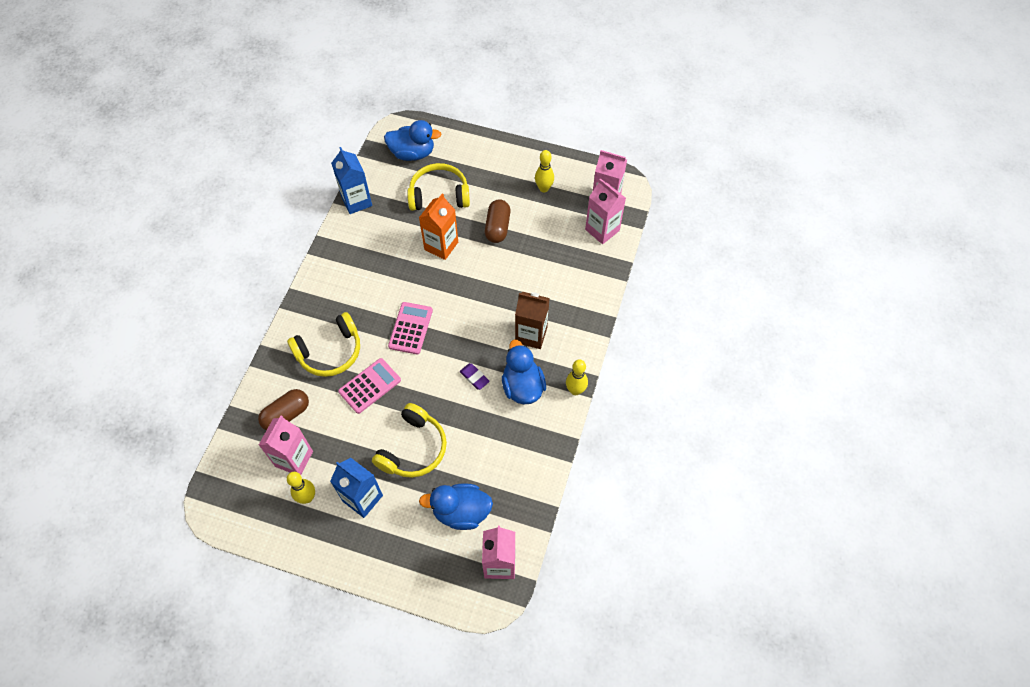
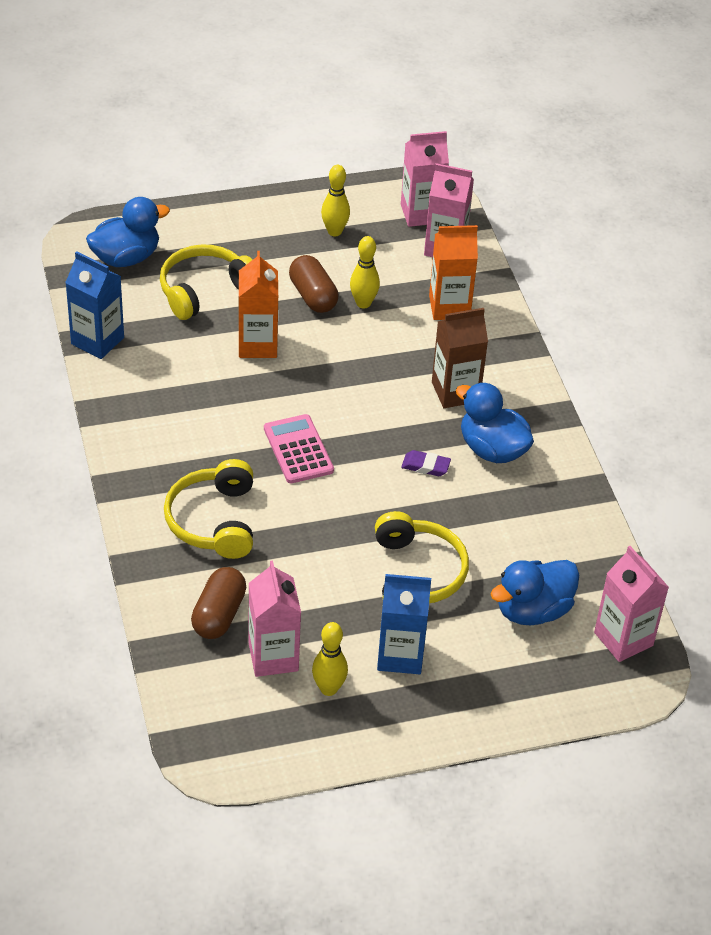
camera: 35 degrees left, 15 degrees down
yellow headphones [287,312,360,377] -> yellow headphones turned 150 degrees clockwise [164,459,253,559]
pink calculator [338,358,401,414] -> none
yellow bowling pin [566,359,588,395] -> yellow bowling pin moved to [350,236,380,308]
none -> orange carton [429,225,478,320]

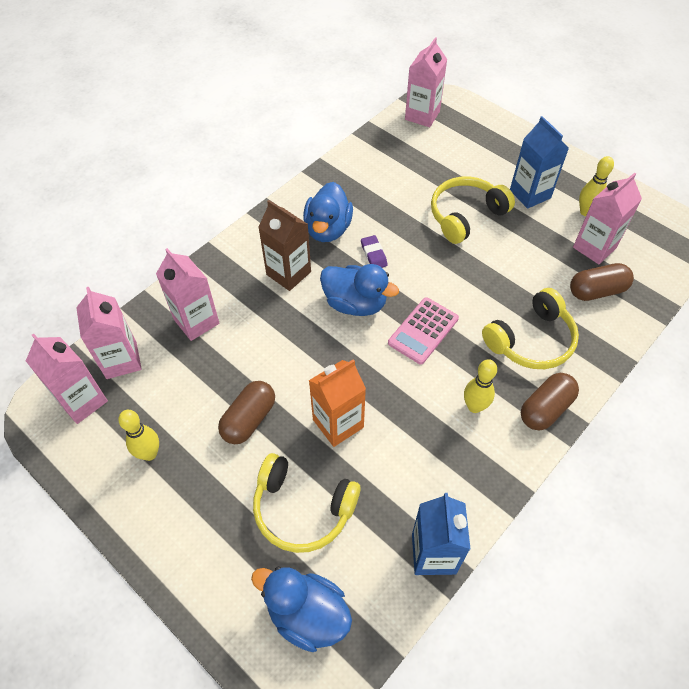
camera: 120 degrees left, 10 degrees up
yellow bowling pin [350,236,380,308] -> yellow bowling pin moved to [464,359,497,413]
orange carton [429,225,478,320] -> pink carton [156,248,220,341]
blue duck [491,560,580,625] -> blue duck moved to [320,264,399,316]
none -> brown capsule [521,373,579,430]

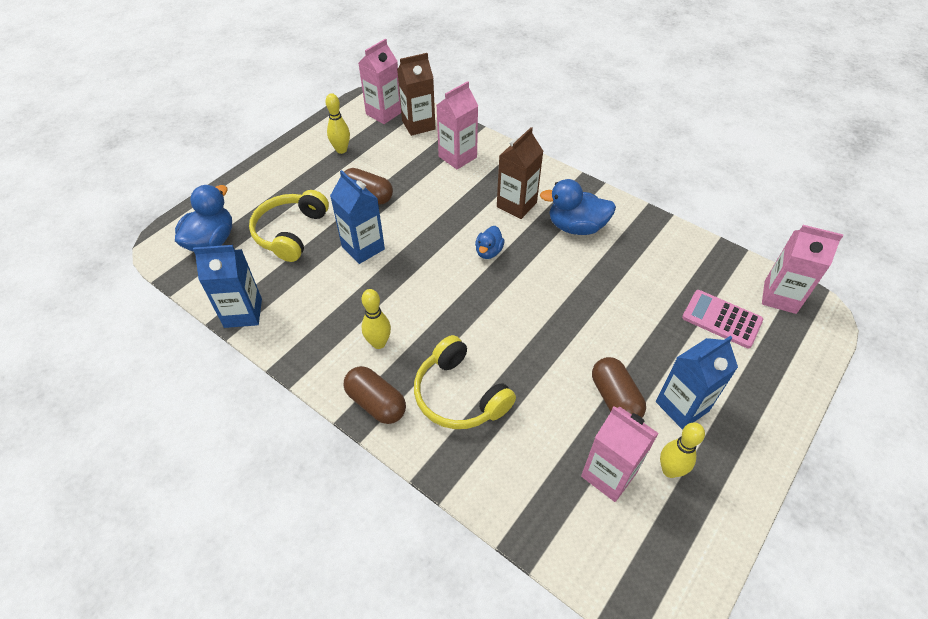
camera: 85 degrees right, 5 degrees down
pink carton [76,287,142,379] -> brown carton [397,53,436,136]
orange carton [309,359,366,447] -> blue carton [330,170,385,264]
blue duck [320,264,399,316] -> blue duck [475,226,505,259], size x0.57
purple eraser [361,235,388,268] -> none
pink calculator [388,297,459,364] -> pink calculator moved to [682,290,763,348]
yellow headphones [431,176,515,244] -> none
brown capsule [570,263,634,301] -> brown capsule moved to [592,357,646,417]

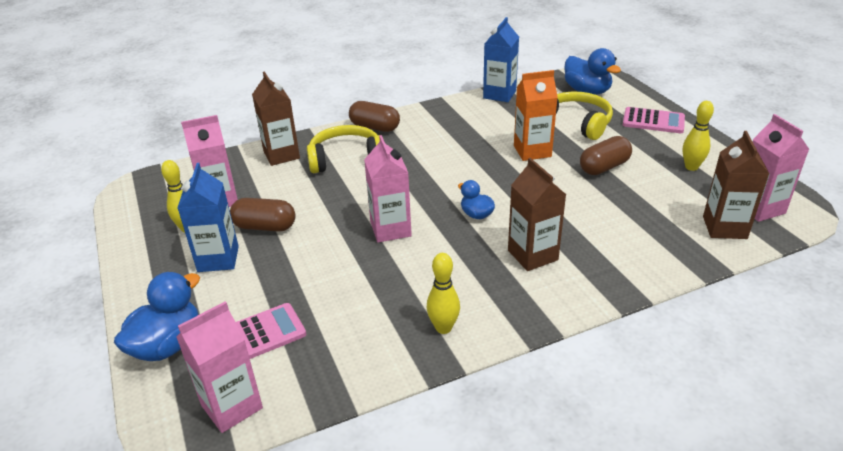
camera: 120 degrees right, 15 degrees down
blue carton [330,170,385,264] -> orange carton [514,70,558,161]
brown capsule [344,366,406,424] -> brown capsule turned 45 degrees clockwise [349,101,400,132]
yellow bowling pin [361,289,391,349] -> yellow bowling pin moved to [427,253,460,334]
pink carton [437,81,478,169] -> pink carton moved to [364,135,412,243]
blue duck [540,179,616,235] -> blue duck moved to [114,272,200,361]
none -> brown carton [252,71,300,166]
none -> pink calculator [623,107,685,133]

